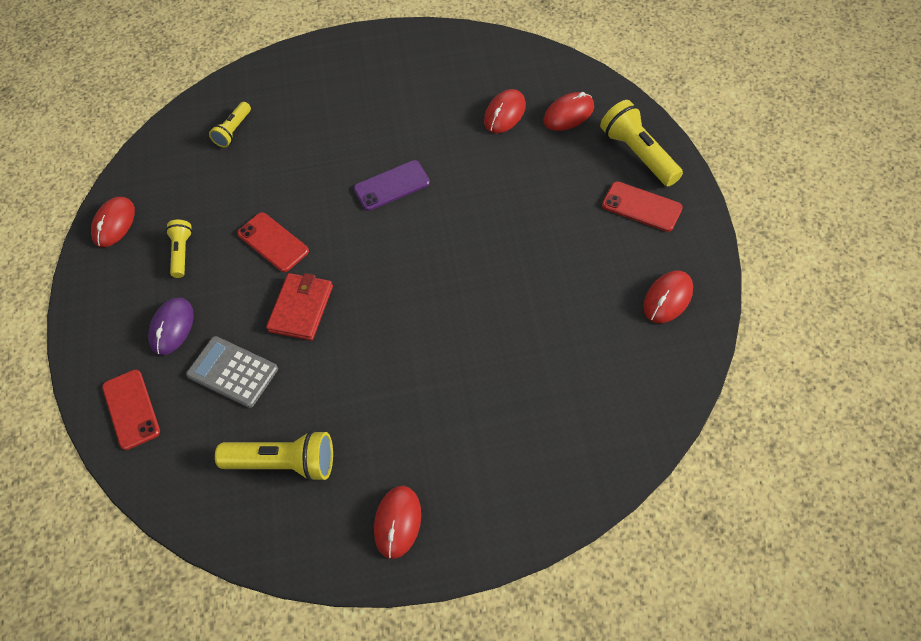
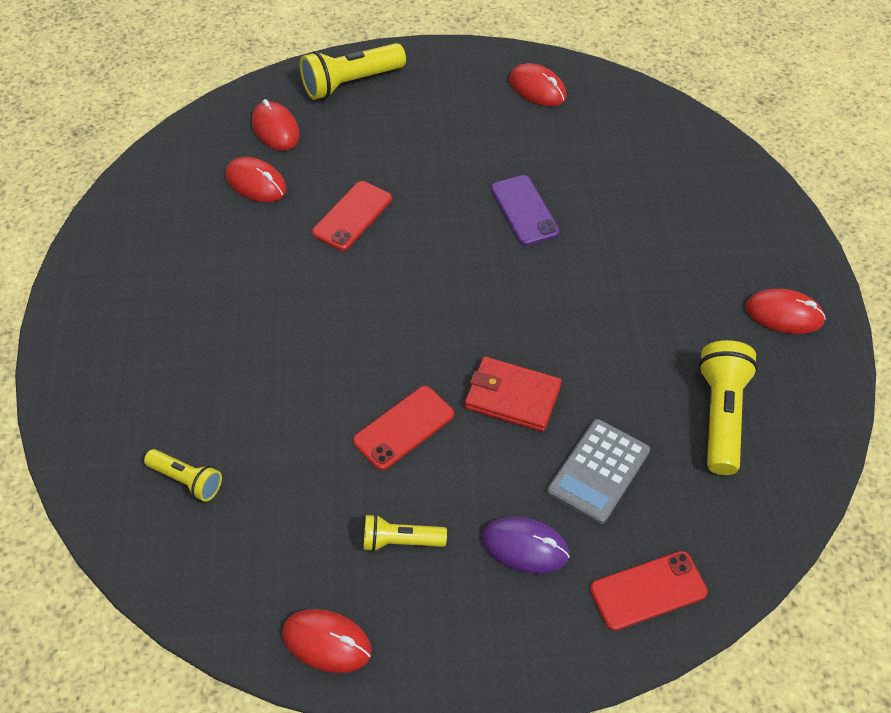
camera: 90 degrees left, 5 degrees down
purple phone [354,160,430,211] -> purple phone moved to [491,175,560,246]
red phone [602,181,683,232] -> red phone moved to [312,181,392,251]

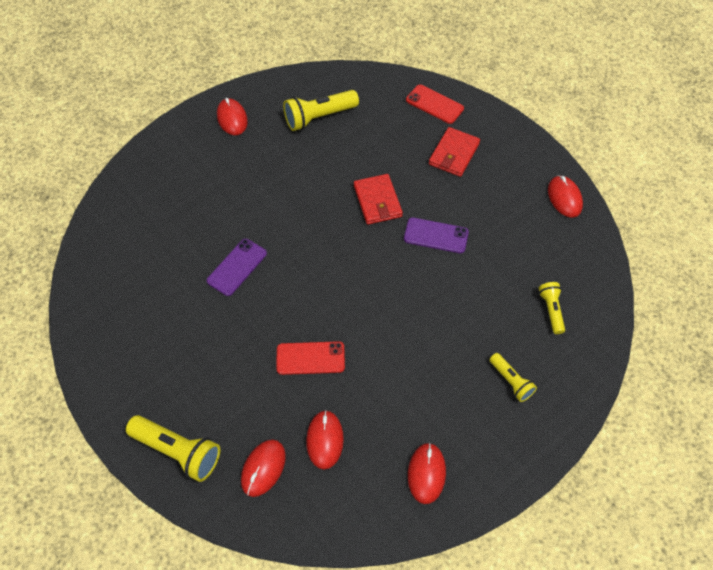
camera: 125 degrees left, 5 degrees up
red phone [353,386,454,470] -> purple phone [404,217,469,253]
yellow flashlight [364,514,447,552] -> yellow flashlight moved to [489,353,537,402]
purple mouse [482,517,570,574] -> red wallet [429,127,480,177]
red mouse [509,63,567,106] -> red mouse moved to [408,443,446,504]
grey calculator [547,419,650,524] -> none

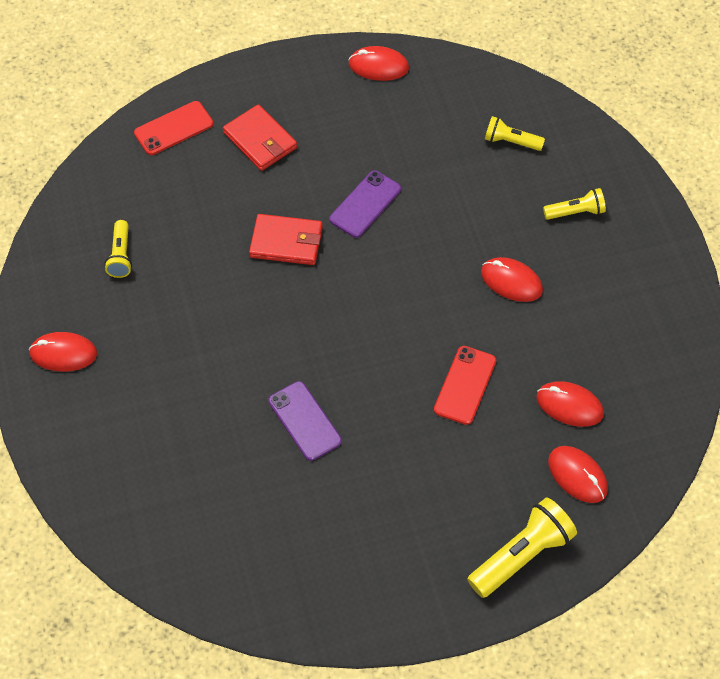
camera: 65 degrees left, 0 degrees up
yellow flashlight [283,90,359,131] -> yellow flashlight [105,220,132,278], size x0.59
red mouse [408,443,446,504] -> red mouse moved to [481,257,543,302]

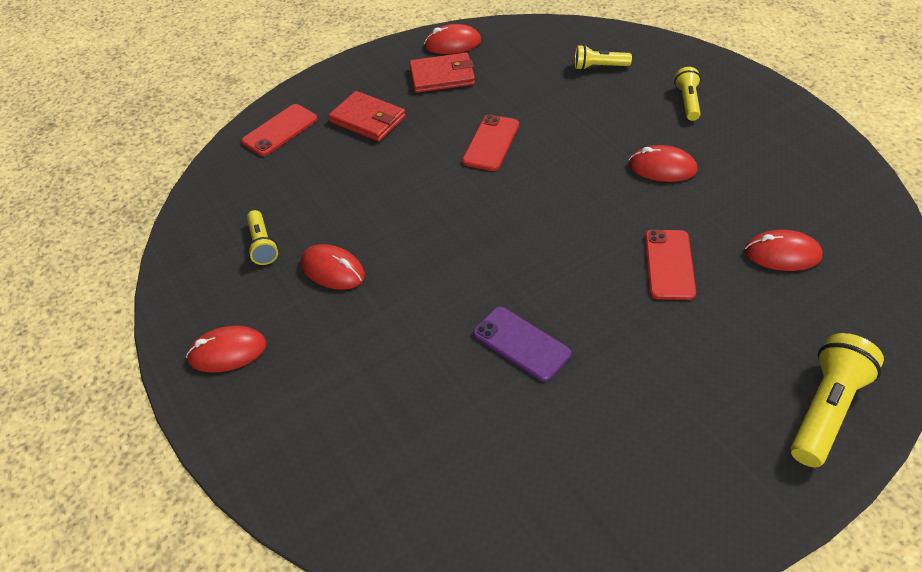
camera: 15 degrees left, 10 degrees down
red wallet [249,214,323,265] -> red wallet moved to [409,53,475,93]
purple phone [329,171,401,238] -> red phone [462,114,519,171]
yellow flashlight [543,188,606,220] -> yellow flashlight turned 60 degrees counterclockwise [674,67,701,121]
red mouse [548,446,608,503] -> red mouse moved to [301,244,365,290]

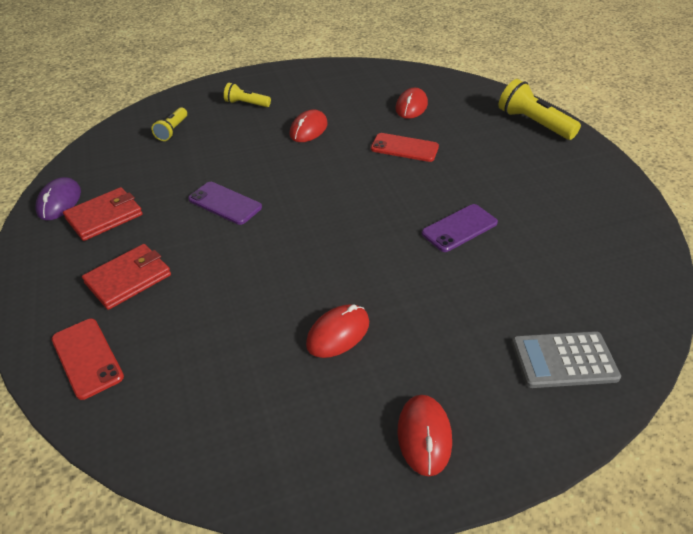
camera: 80 degrees left, 5 degrees down
yellow flashlight [247,210,278,265] -> none
red wallet [409,53,475,93] -> red wallet turned 45 degrees clockwise [63,187,143,241]
red mouse [424,24,481,54] -> purple mouse [35,177,81,220]
red phone [462,114,519,171] -> purple phone [188,182,262,225]
none -> grey calculator [512,331,621,388]

